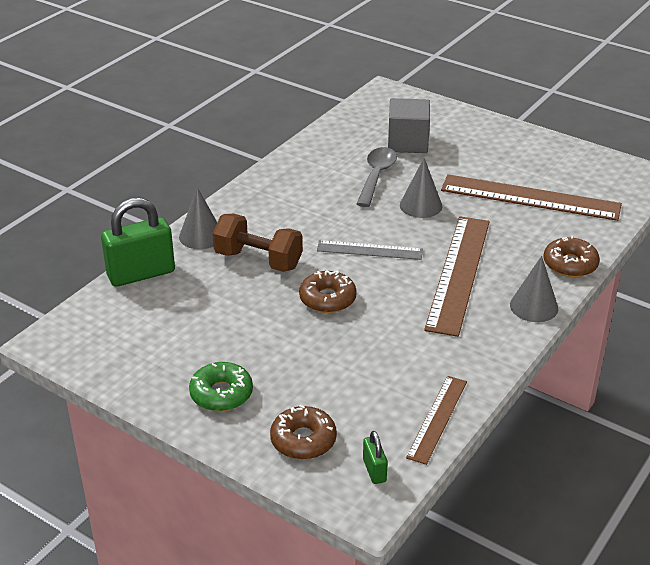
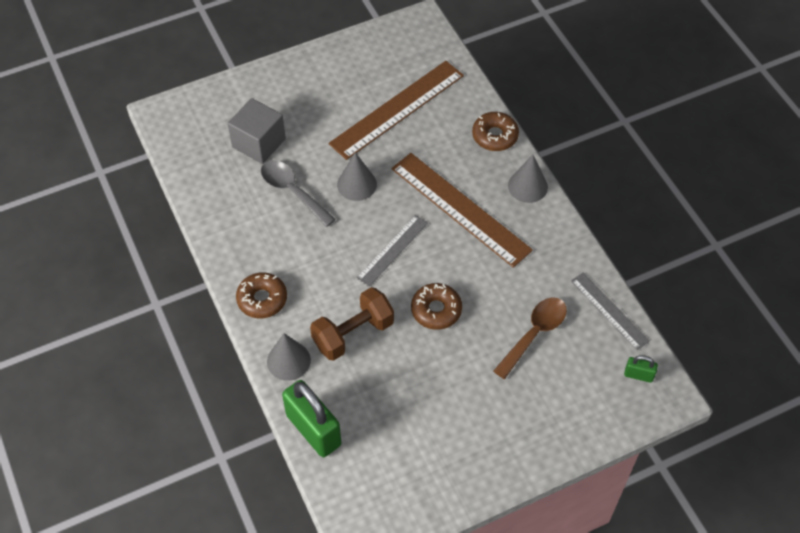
camera: 60 degrees left, 20 degrees up
green padlock [101,198,175,287] -> green padlock turned 45 degrees counterclockwise [282,380,341,457]
green donut [189,362,253,411] -> none
brown donut [270,405,337,460] -> brown donut moved to [236,272,287,318]
brown ruler [406,376,467,465] -> grey ruler [571,273,650,350]
none -> brown spoon [493,297,567,379]

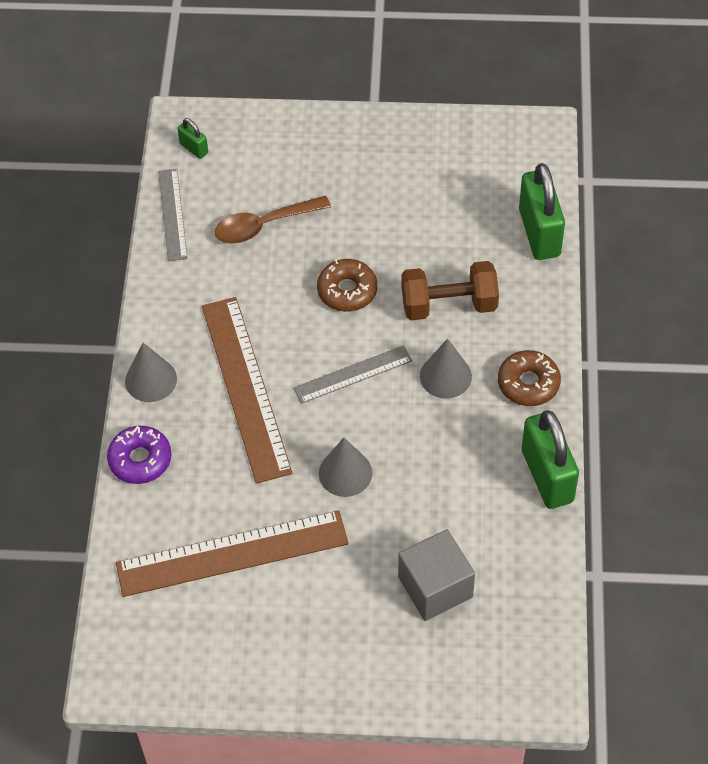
camera: 150 degrees left, 0 degrees up
grey spoon [261,160,336,227] -> none
grey cone [267,333,311,381] -> grey cone moved to [420,338,472,399]
brown donut [472,112,519,151] -> purple donut [107,426,172,484]
none -> green padlock [522,410,579,509]

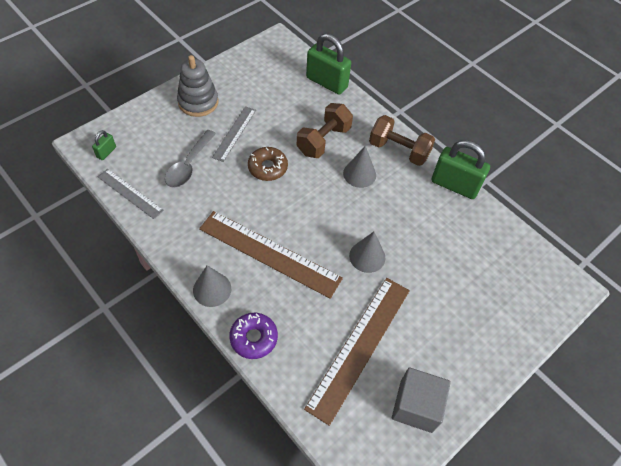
camera: 50 degrees left, 0 degrees up
green padlock [177,118,208,159] -> green padlock turned 60 degrees counterclockwise [92,130,116,160]
brown spoon [215,196,331,244] -> grey spoon [165,130,216,188]
grey ruler [294,345,412,404] -> grey ruler moved to [212,106,256,162]
grey cube [398,529,475,621] -> grey cube moved to [392,367,451,433]
brown donut [498,350,561,406] -> brown dumbbell [369,115,435,166]
none -> grey stacking toy [177,55,218,117]

